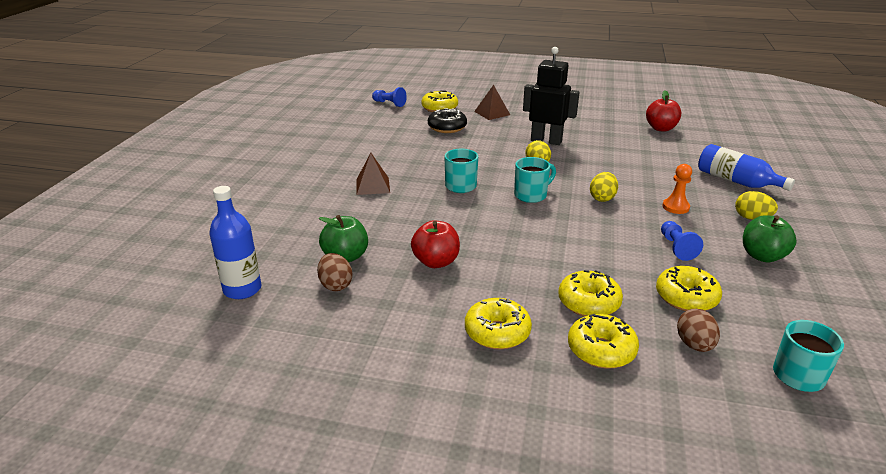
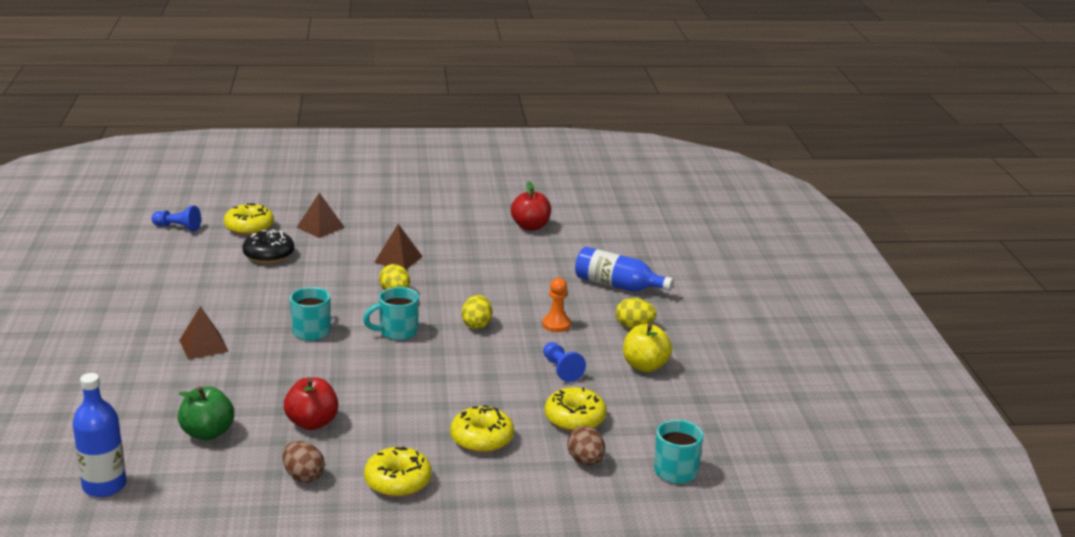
camera: 20 degrees left, 5 degrees down
brown egg [317,253,353,291] -> brown egg moved to [283,441,325,483]
turquoise mug [514,157,556,203] -> turquoise mug turned 150 degrees counterclockwise [363,287,419,340]
black robot [523,47,580,145] -> brown pyramid [374,224,423,270]
yellow donut [568,314,639,369] -> none
green apple [743,215,797,263] -> yellow apple [623,324,672,372]

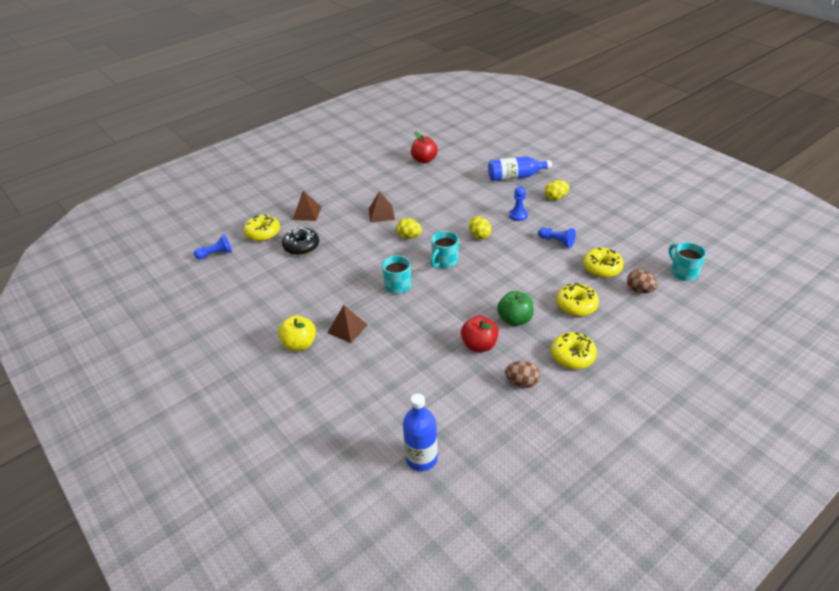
camera: 30 degrees left, 15 degrees up
green apple [178,387,234,440] -> green apple moved to [497,291,534,326]
orange pawn [542,278,571,332] -> blue pawn [509,186,528,221]
yellow apple [623,324,672,372] -> yellow apple moved to [278,315,316,351]

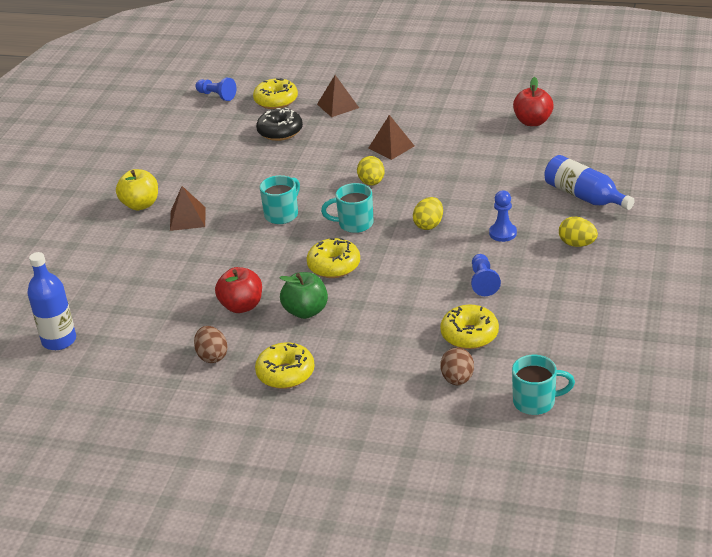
camera: 55 degrees right, 5 degrees down
yellow donut [556,283,599,316] -> yellow donut moved to [306,238,360,278]
turquoise mug [669,242,706,281] -> turquoise mug turned 60 degrees clockwise [512,355,575,415]

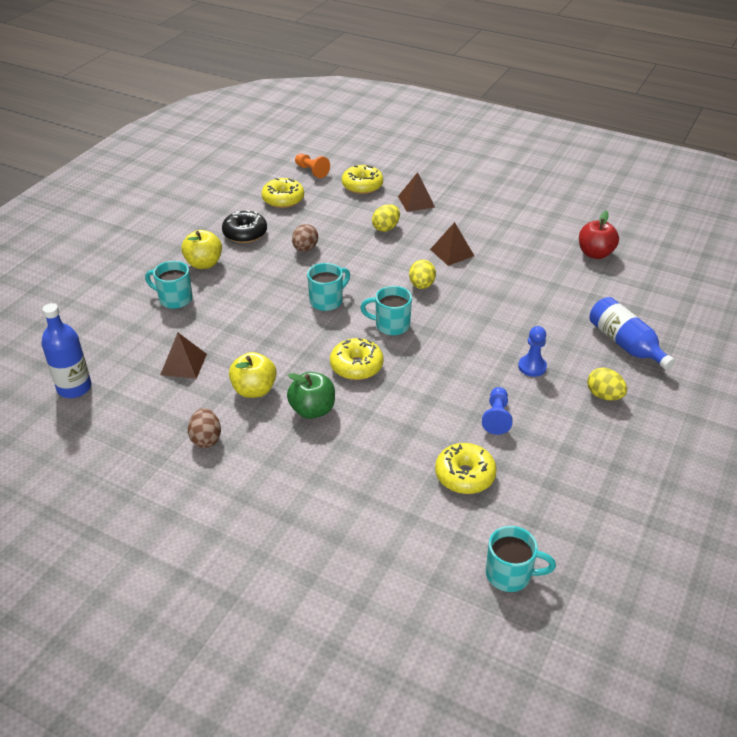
camera: 10 degrees right, 5 degrees up
brown pyramid [170,186,205,231] -> brown pyramid moved to [160,333,207,379]
blue pawn [195,78,236,101] -> orange pawn [295,154,330,178]
red apple [215,267,262,313] -> yellow apple [229,352,277,398]
yellow donut [255,342,315,389] -> yellow donut moved to [261,178,304,208]
black donut [256,108,303,141] -> black donut moved to [222,210,267,243]
yellow egg [413,197,443,230] -> yellow egg moved to [372,204,400,232]
brown egg [440,347,474,385] -> brown egg moved to [292,224,318,252]
none -> turquoise mug [145,261,193,309]

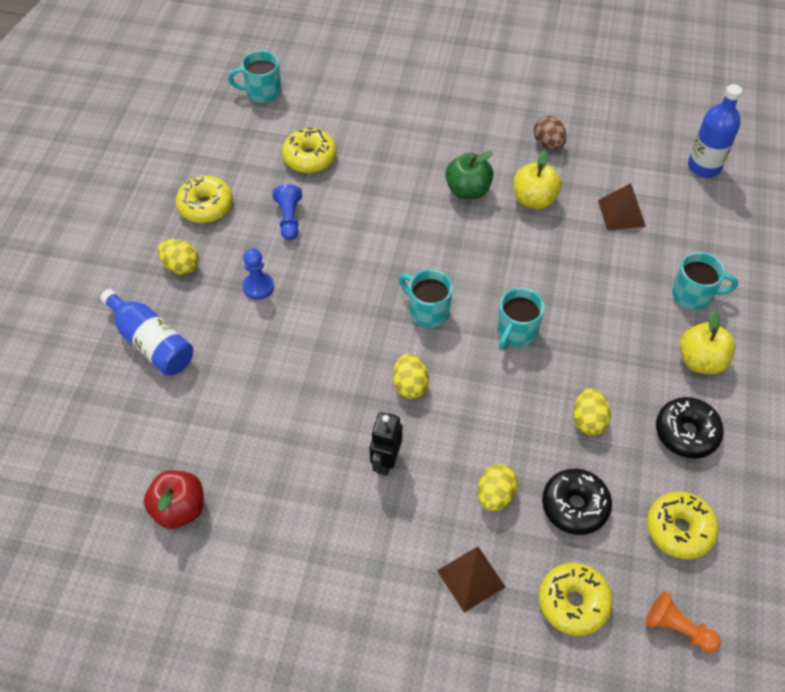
camera: 165 degrees right, 15 degrees up
brown egg [292,224,318,252] -> yellow egg [573,388,611,436]
yellow donut [330,338,384,380] -> yellow donut moved to [176,176,233,223]
turquoise mug [360,286,412,335] -> turquoise mug turned 135 degrees counterclockwise [399,269,453,328]
brown pyramid [430,222,474,266] -> black robot [370,412,402,476]
none -> black donut [542,469,612,535]

